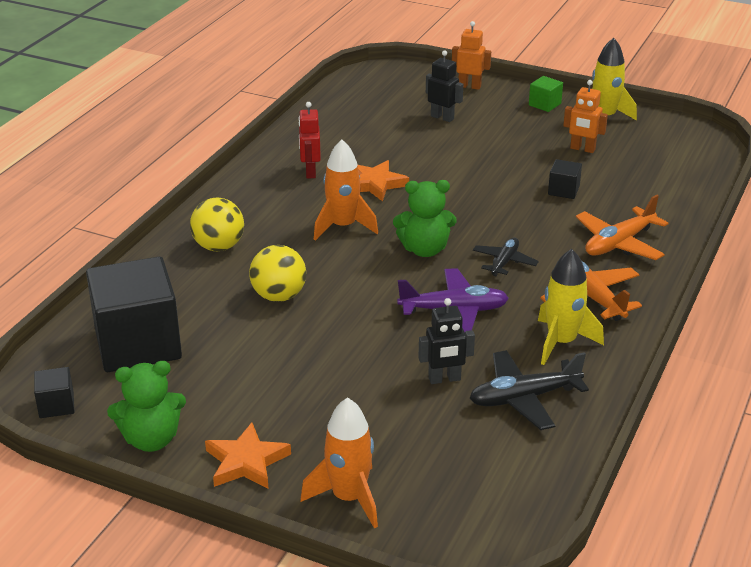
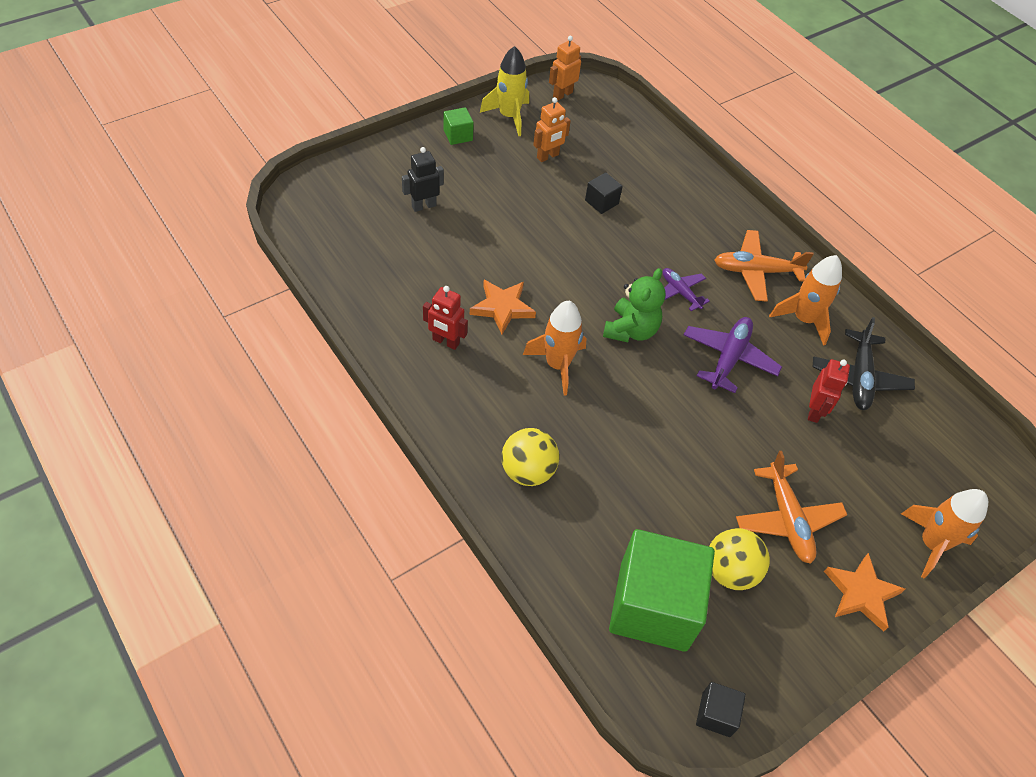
camera: 65 degrees left, 20 degrees up
black cube [86,257,182,372] -> green cube [609,529,715,652]
green teddy bear [107,361,186,452] -> none
yellow ball [249,245,306,302] -> yellow ball moved to [709,528,770,590]
black robot [418,298,475,384] -> red robot [808,359,850,423]
orange robot [452,21,491,90] -> orange robot moved to [549,36,581,100]
black plane [473,238,539,276] -> purple plane [663,268,710,311]
yellow rocket [538,249,604,365] -> orange rocket [769,255,842,346]
orange plane [576,195,669,260] -> orange plane moved to [736,451,847,564]

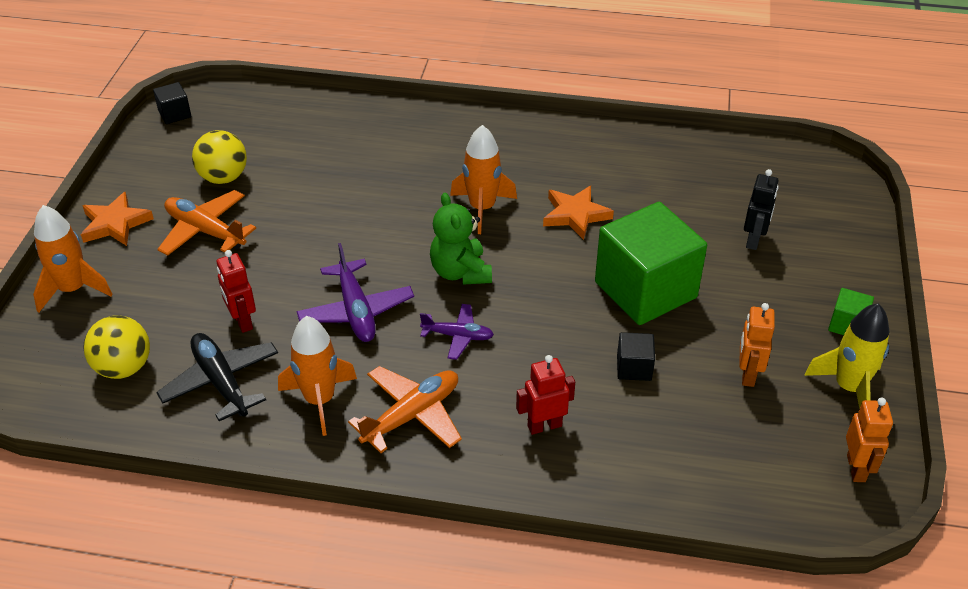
camera: 140 degrees right, 10 degrees down
red robot [423,286,468,350] -> red robot moved to [516,355,575,435]
yellow ball [501,428,559,486] -> yellow ball moved to [83,315,150,379]
green cube [609,529,715,652] -> green cube moved to [595,202,707,325]

